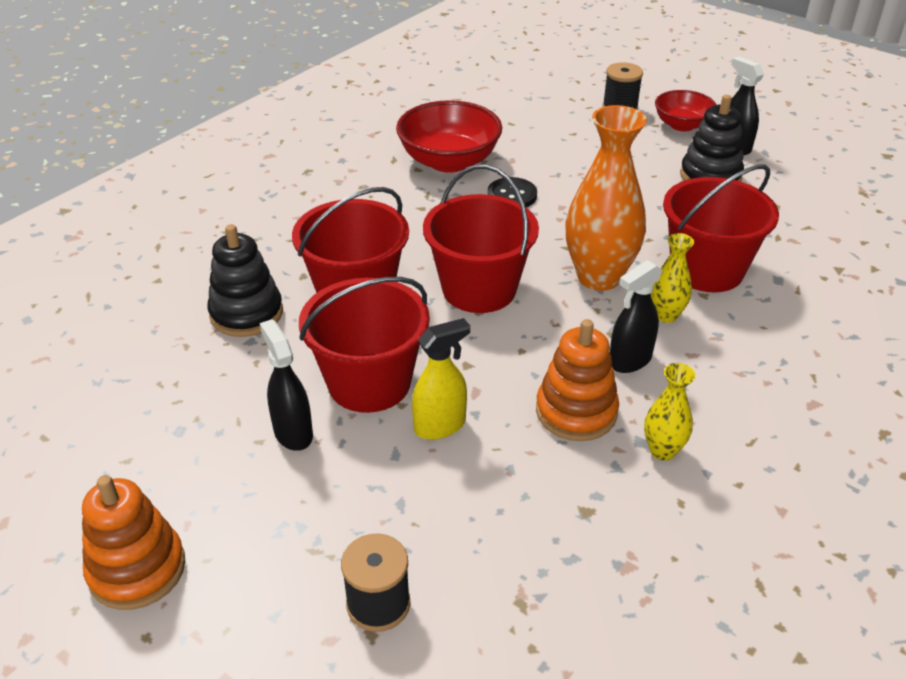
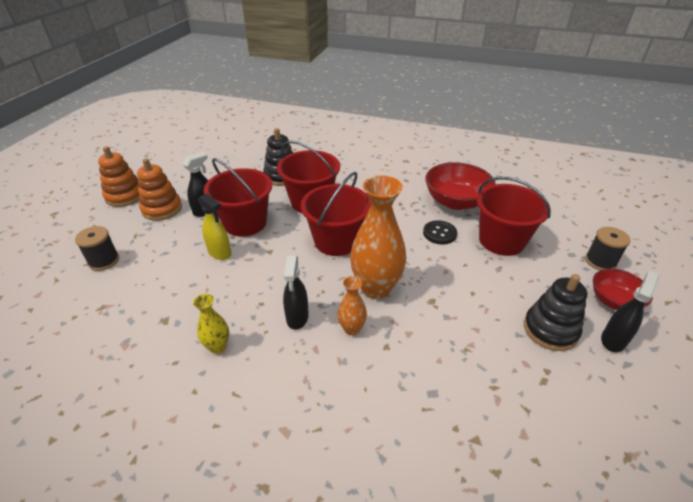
camera: 70 degrees right, 0 degrees up
orange stacking toy [536,319,619,441] -> orange stacking toy moved to [137,158,182,221]
black spray bottle [610,260,663,373] -> black spray bottle turned 120 degrees counterclockwise [283,256,309,330]
yellow vase [650,233,694,323] -> orange vase [338,276,367,335]
red bucket [663,164,779,292] -> red bucket moved to [477,177,551,256]

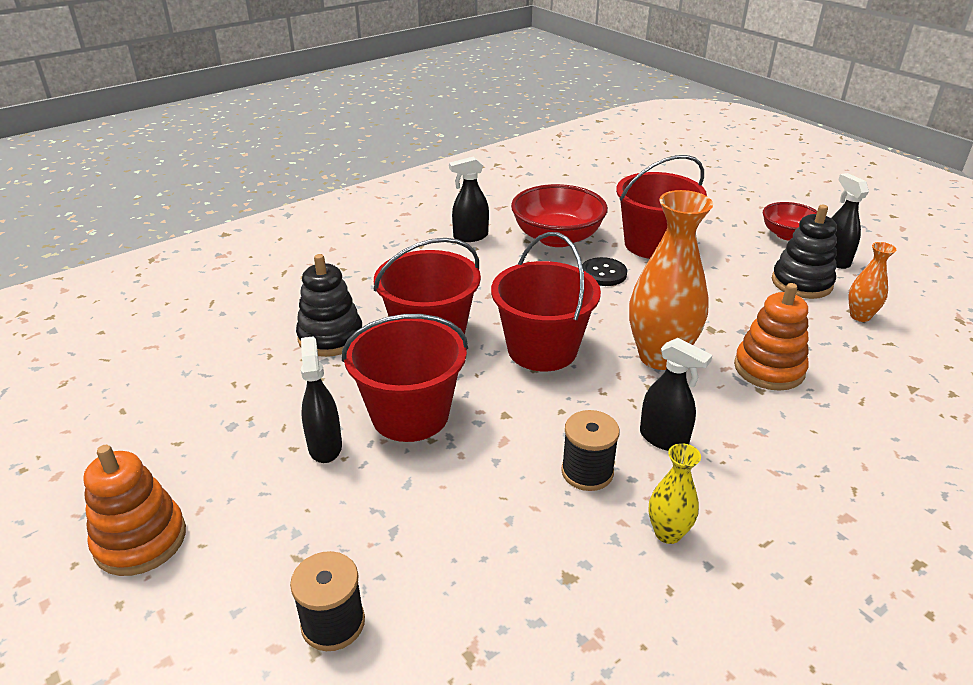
camera: 55 degrees left, 5 degrees down
orange stacking toy [137,158,182,221] -> orange stacking toy moved to [734,283,809,391]
yellow spray bottle [198,193,231,260] -> none
orange vase [338,276,367,335] -> orange vase moved to [849,242,896,322]
black spool [585,227,631,270] -> black spool moved to [561,410,620,491]
none -> black spray bottle [449,156,489,242]

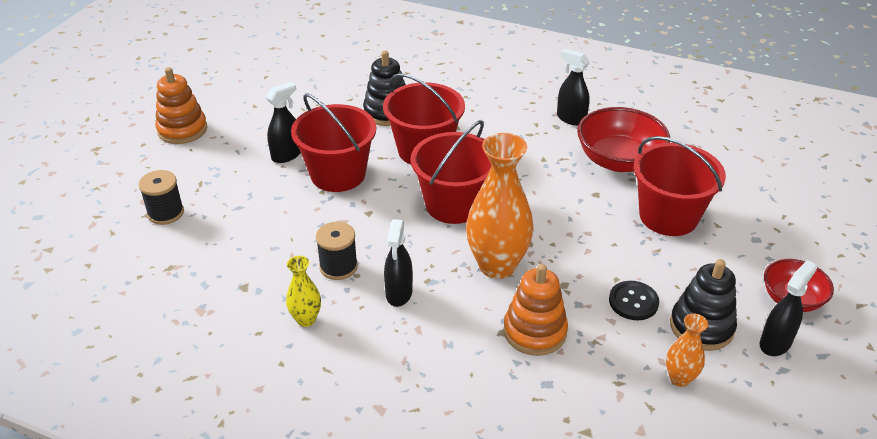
camera: 60 degrees right, 5 degrees up
black button [582,257,627,286] -> black button moved to [609,281,659,320]

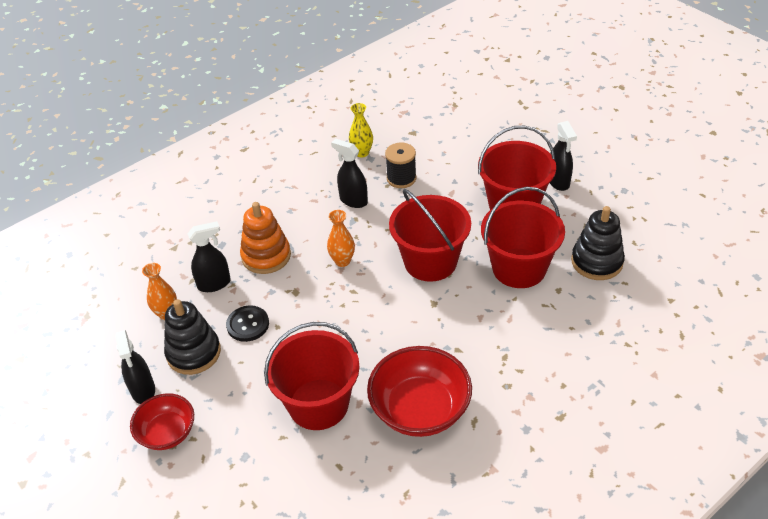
camera: 120 degrees right, 5 degrees up
black spool [139,170,184,225] -> none
orange stacking toy [155,67,207,144] -> none
orange vase [466,133,533,279] -> orange vase [327,210,355,267], size x0.50
black spray bottle [557,48,590,126] -> black spray bottle moved to [188,221,231,292]

